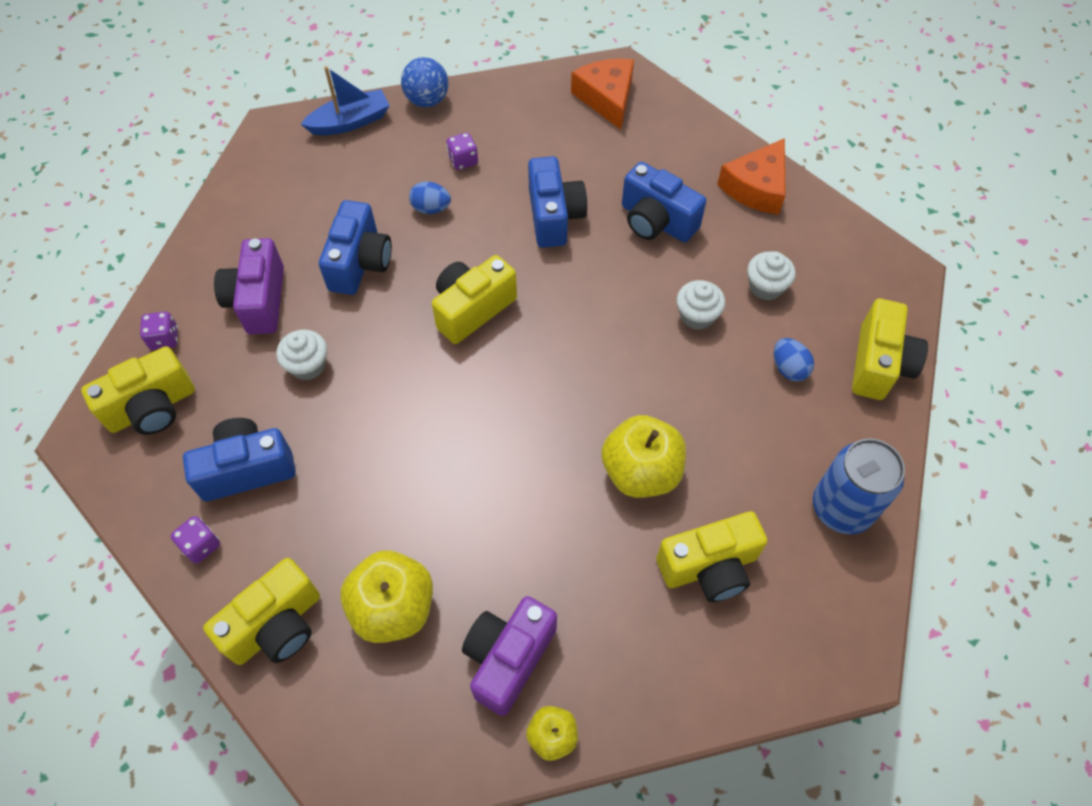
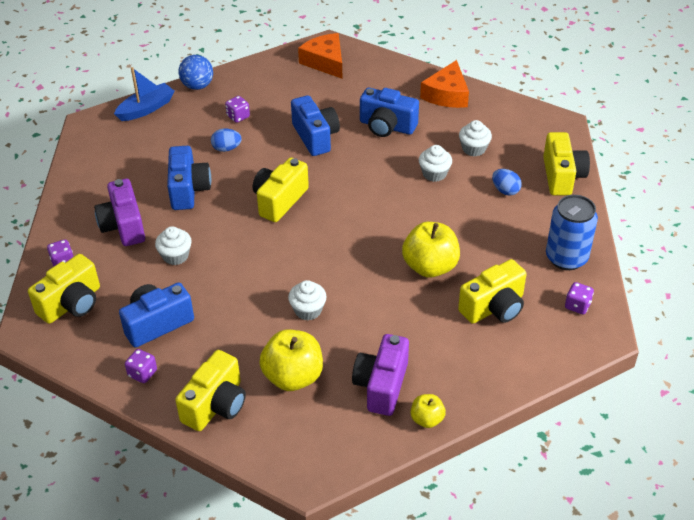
camera: 15 degrees left, 15 degrees down
none -> white cupcake [288,280,327,320]
none -> purple dice [565,282,594,314]

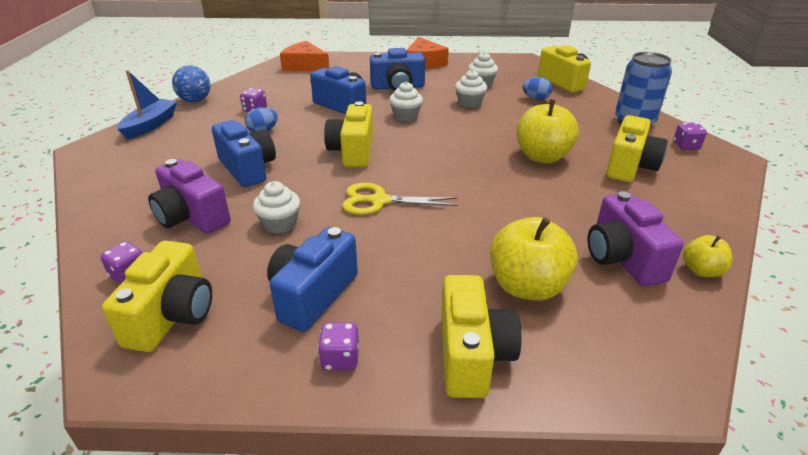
camera: 30 degrees left, 10 degrees down
white cupcake [288,280,327,320] -> white cupcake moved to [389,82,423,121]
none -> yellow scissors [342,183,458,215]

